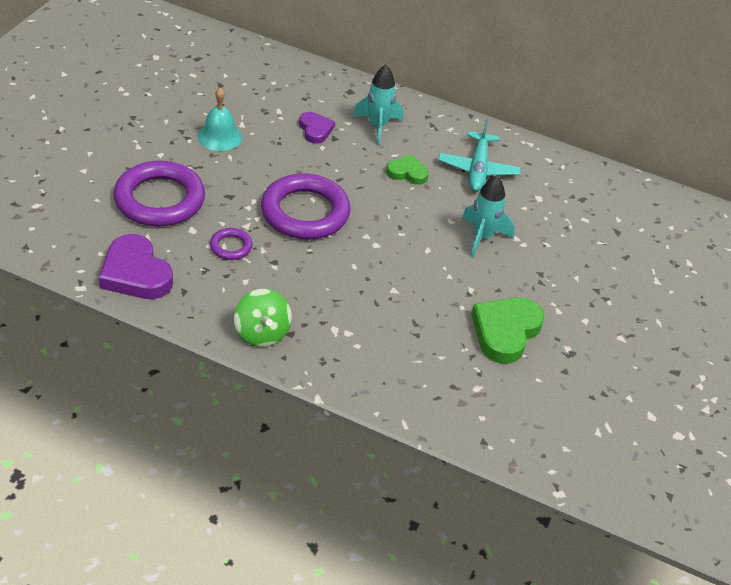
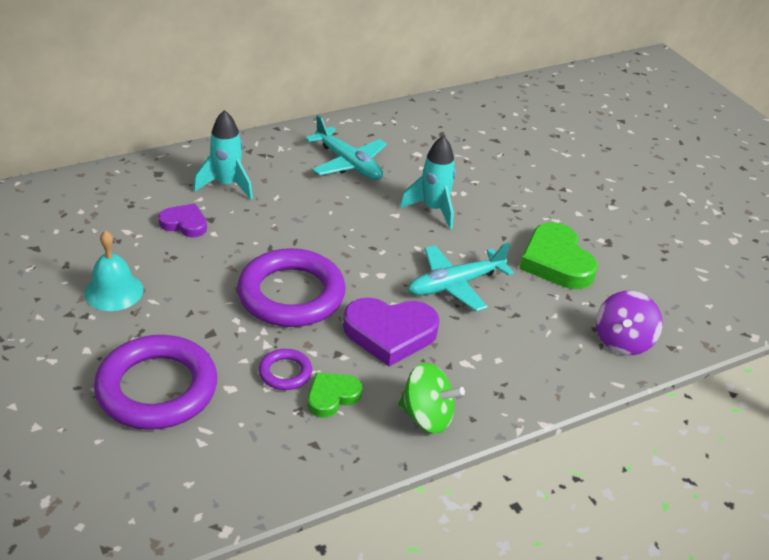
camera: 50 degrees left, 5 degrees down
purple heart [99,234,173,299] -> purple heart moved to [343,298,439,367]
green heart [386,155,429,185] -> green heart moved to [308,372,362,418]
none -> turquoise plane [408,242,514,312]
none -> purple spinning top [596,291,663,355]

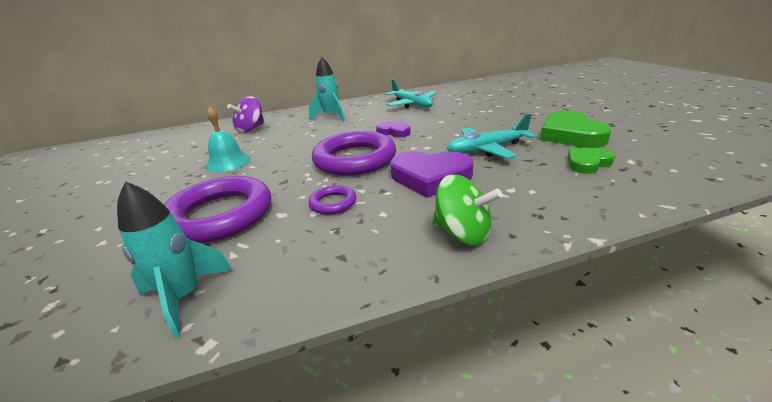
camera: 15 degrees right, 10 degrees down
purple heart [158,203,207,237] -> purple heart moved to [376,120,411,137]
green heart [308,372,362,418] -> green heart moved to [568,148,615,174]
turquoise rocket [400,136,456,229] -> turquoise rocket moved to [117,181,232,338]
purple spinning top [596,291,663,355] -> purple spinning top moved to [227,96,264,133]

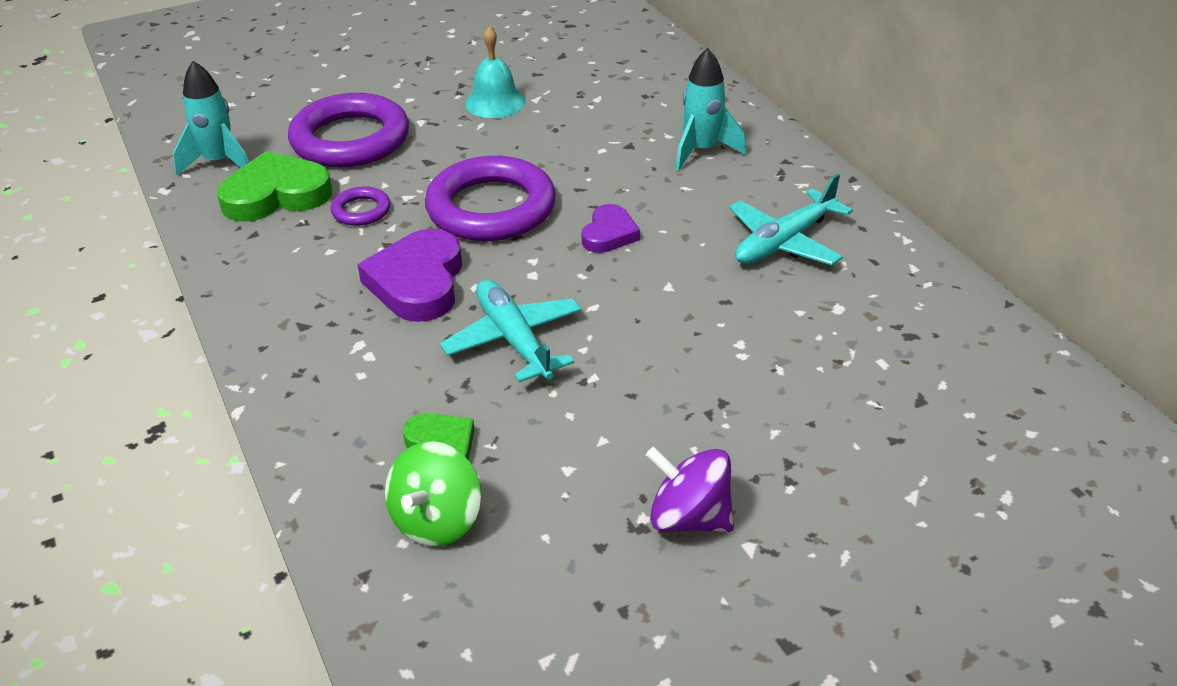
camera: 80 degrees right, 10 degrees up
purple spinning top [227,96,264,133] -> purple spinning top moved to [646,447,734,532]
green spinning top [433,174,502,246] -> green spinning top moved to [385,441,481,547]
green heart [540,111,611,148] -> green heart moved to [217,151,332,222]

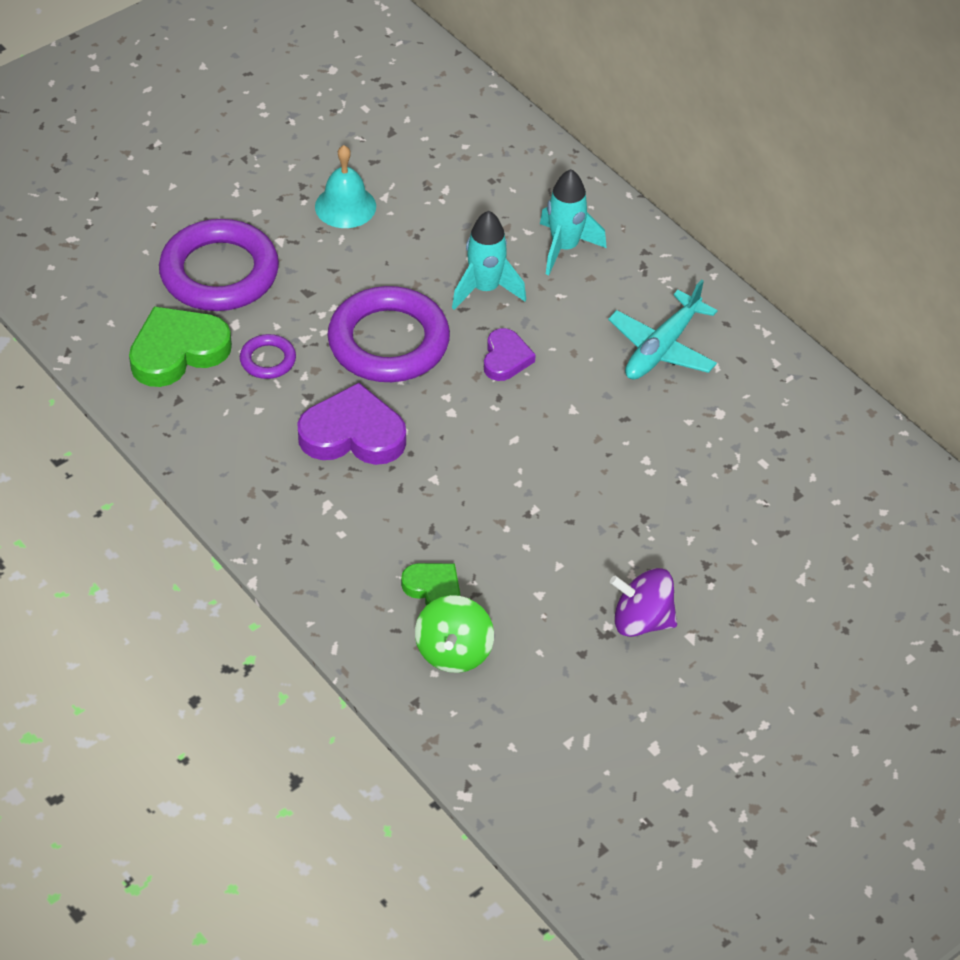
camera: 15 degrees left, 10 degrees up
turquoise rocket [173,61,249,176] -> turquoise rocket moved to [452,211,526,310]
purple heart [357,229,462,322] -> purple heart turned 105 degrees clockwise [297,383,406,465]
turquoise plane [440,279,582,382] -> none

